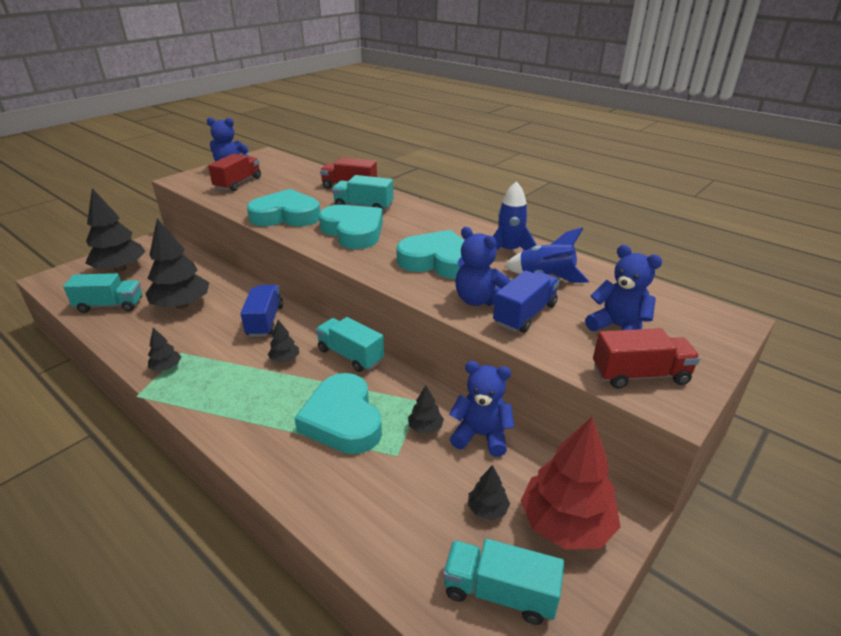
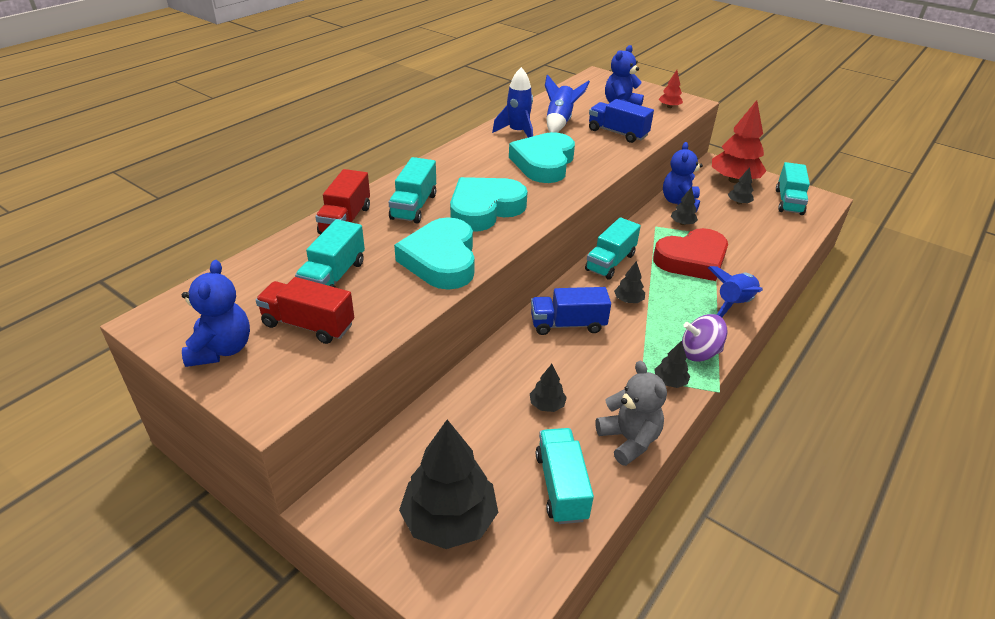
camera: 95 degrees left, 5 degrees up
black tree [146,219,209,309] -> black tree [530,364,567,412], size x0.45
turquoise heart [294,373,382,454] -> red heart [653,228,728,281]
blue teddy bear [455,227,511,306] -> none
red truck [593,328,700,389] -> red tree [658,70,683,108]
none -> turquoise truck [295,219,365,288]
none -> grey teddy bear [595,361,667,466]
none -> purple spinning top [682,314,727,362]
none -> blue rocket [708,266,763,317]

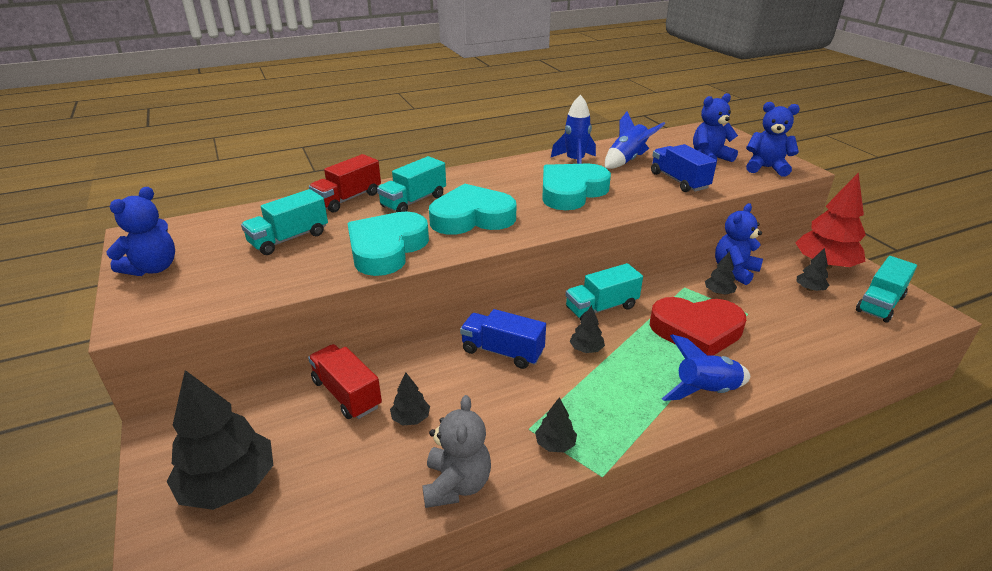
camera: 30 degrees right, 5 degrees down
red truck [256,277,354,344] -> red truck moved to [308,344,382,419]
turquoise truck [536,428,594,524] -> none
red tree [658,70,683,108] -> blue teddy bear [746,102,800,177]
purple spinning top [682,314,727,362] -> none

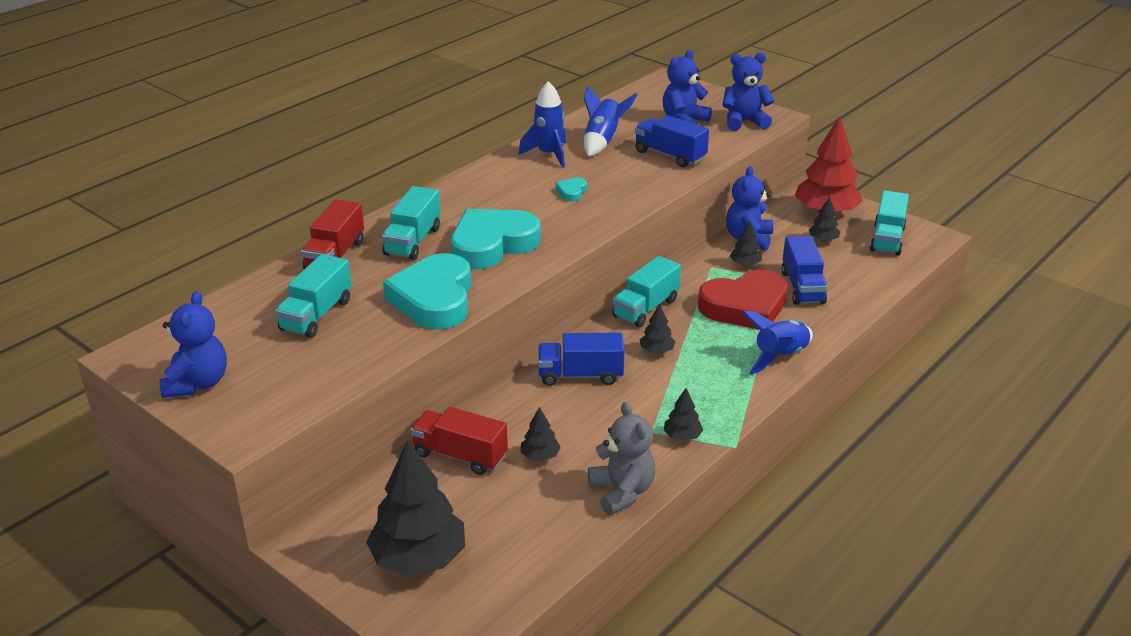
camera: 25 degrees left, 0 degrees up
turquoise heart [542,163,611,210] -> turquoise heart [556,177,587,202], size x0.41
none -> blue truck [781,236,828,305]

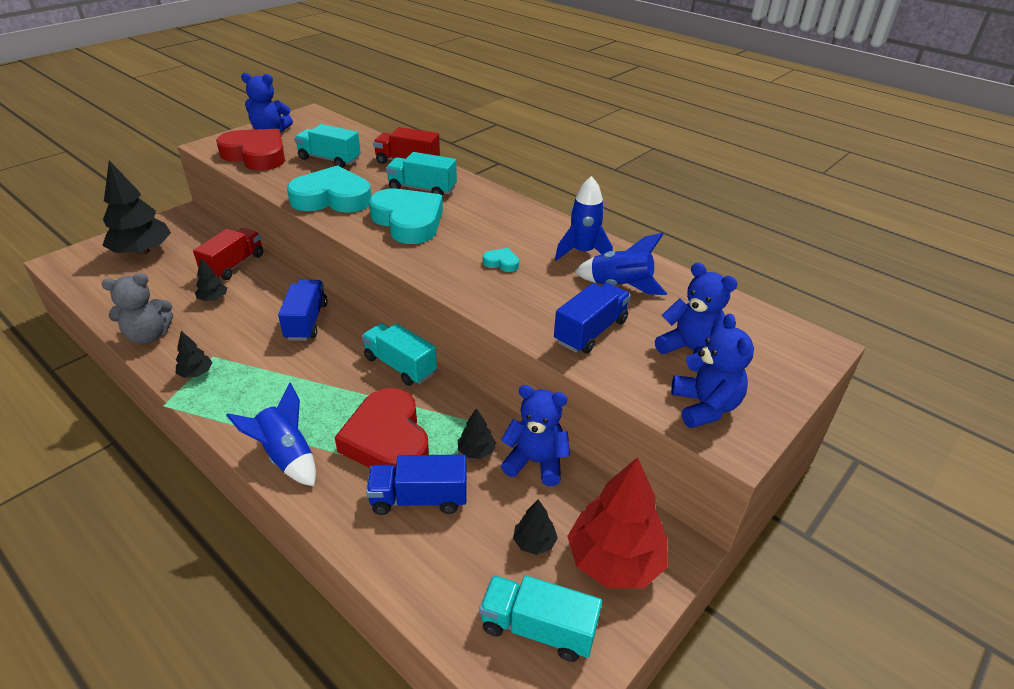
camera: 90 degrees right, 5 degrees up
black tree [640,304,675,353] -> none
none -> red heart [216,129,285,171]

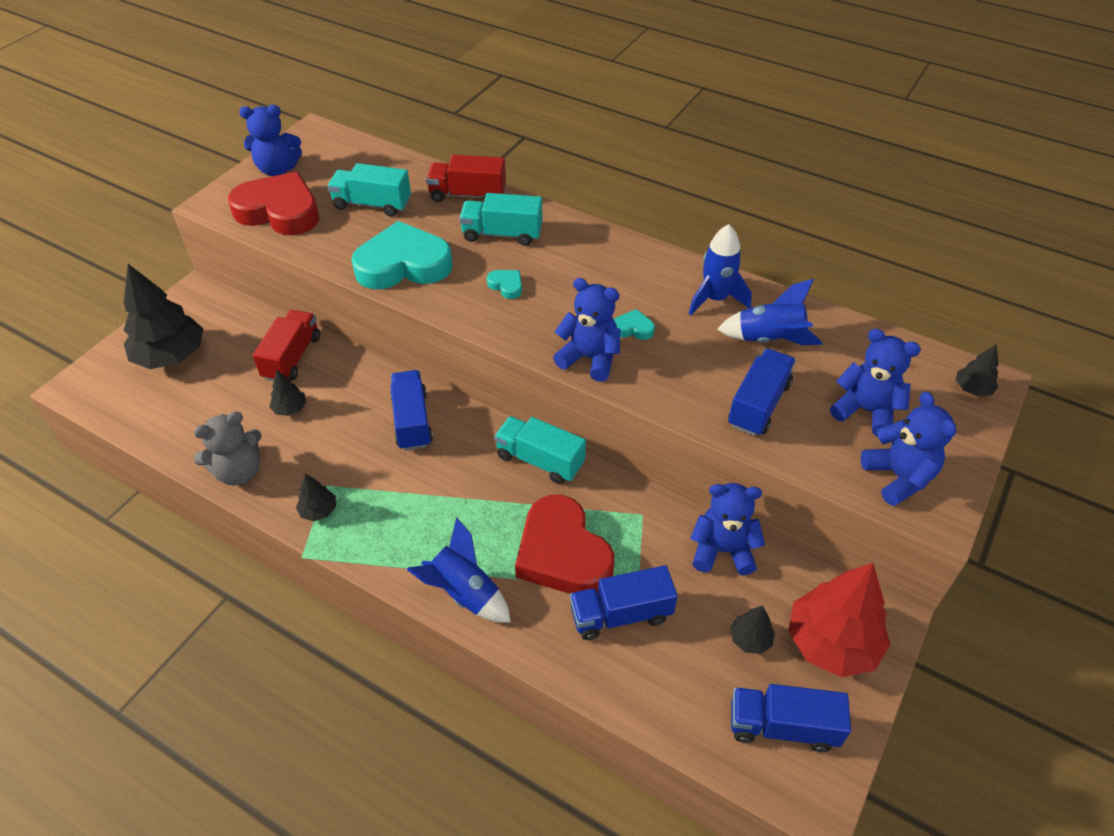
camera: 10 degrees left, 10 degrees up
turquoise heart [369,189,443,244] -> turquoise heart [487,270,522,299], size x0.41
black tree [458,408,496,459] -> black tree moved to [956,345,999,396]
turquoise truck [479,575,602,662] -> blue truck [731,684,851,752]
none -> blue teddy bear [553,278,620,382]

